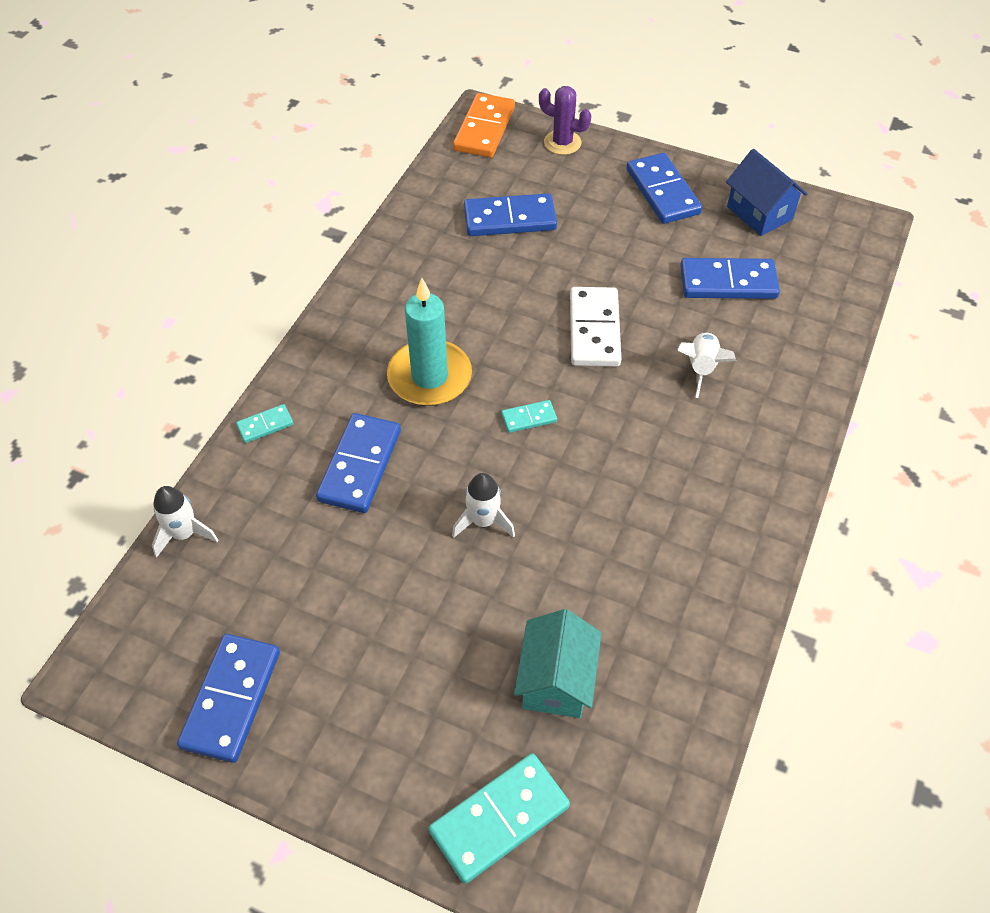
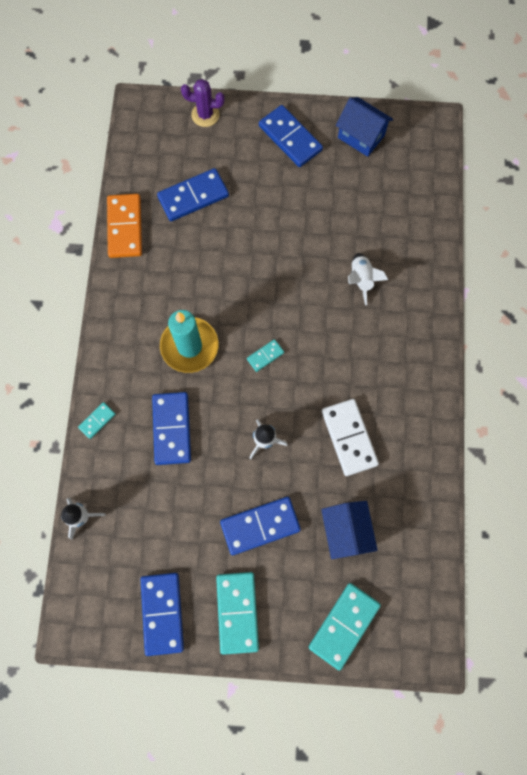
camera: 20 degrees left, 20 degrees up
orange domino [453,93,515,158] -> orange domino moved to [107,194,142,258]
turquoise house [514,609,602,718] -> blue house [321,501,378,559]
white domino [570,287,621,367] -> white domino moved to [322,399,379,476]
blue domino [680,258,780,299] -> blue domino moved to [220,497,301,555]
none -> turquoise domino [216,572,259,655]

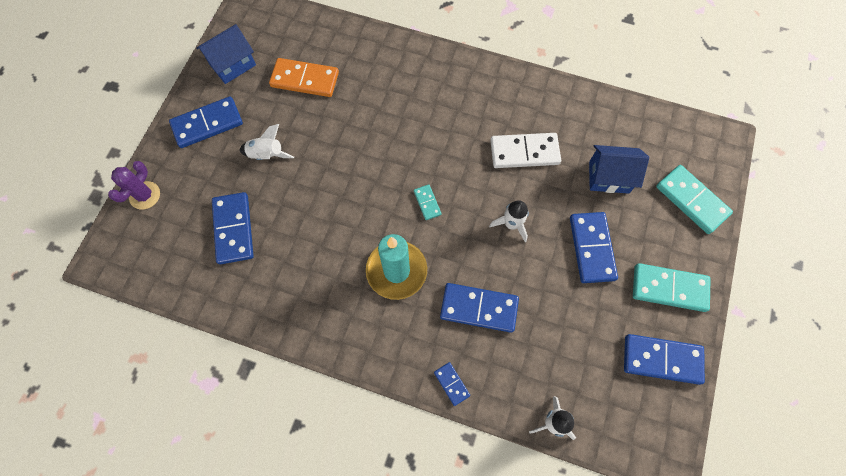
camera: 75 degrees left, 5 degrees down
turquoise domino [78,402,116,439] -> blue domino [434,362,470,406]
orange domino [107,194,142,258] -> orange domino moved to [269,58,339,97]
white rocket [348,253,388,305] -> white rocket moved to [239,124,294,160]

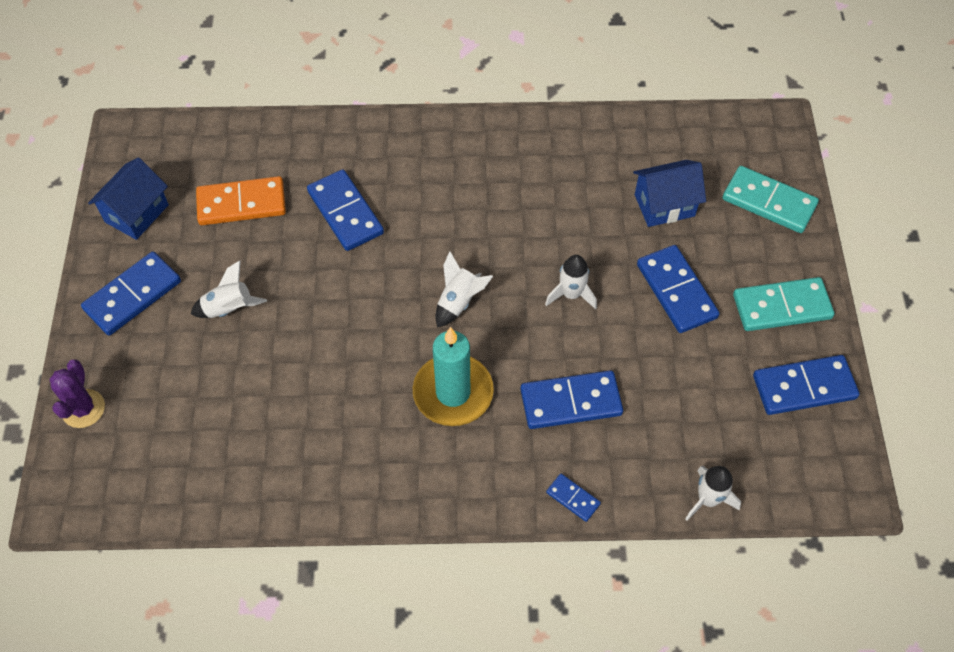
camera: 20 degrees left, 10 degrees down
blue domino [212,192,254,264] -> blue domino moved to [307,169,384,251]
turquoise domino [414,185,441,220] -> white rocket [435,251,493,328]
white domino [490,133,561,168] -> none

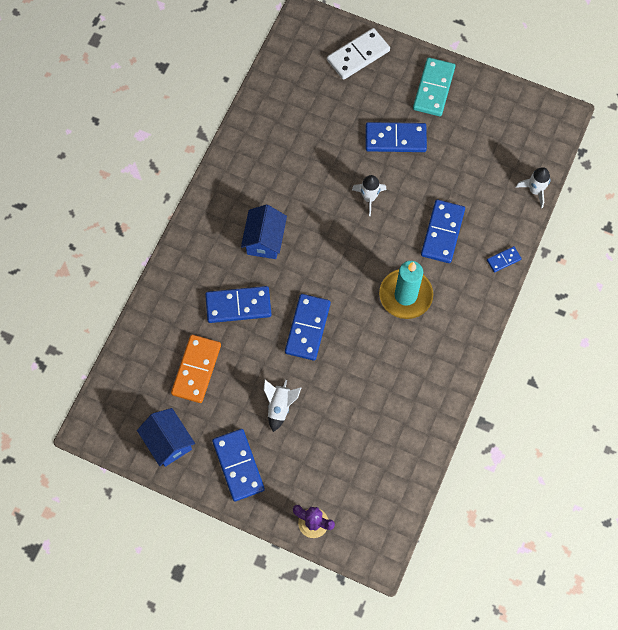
camera: 65 degrees left, 10 degrees up
white rocket [435,251,493,328] -> none
blue house [633,160,706,227] -> blue house moved to [241,204,287,259]
turquoise domino [722,166,819,233] -> white domino [327,28,390,80]
blue domino [753,355,859,415] -> blue domino moved to [285,294,331,361]

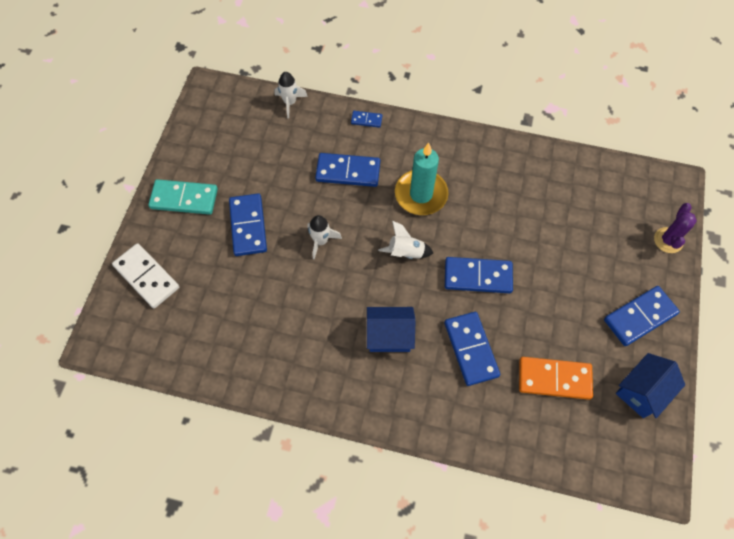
camera: 100 degrees left, 5 degrees down
white rocket [264,379,302,432] -> white rocket moved to [378,221,433,259]
blue domino [487,246,522,273] -> blue domino turned 45 degrees counterclockwise [351,111,383,128]

